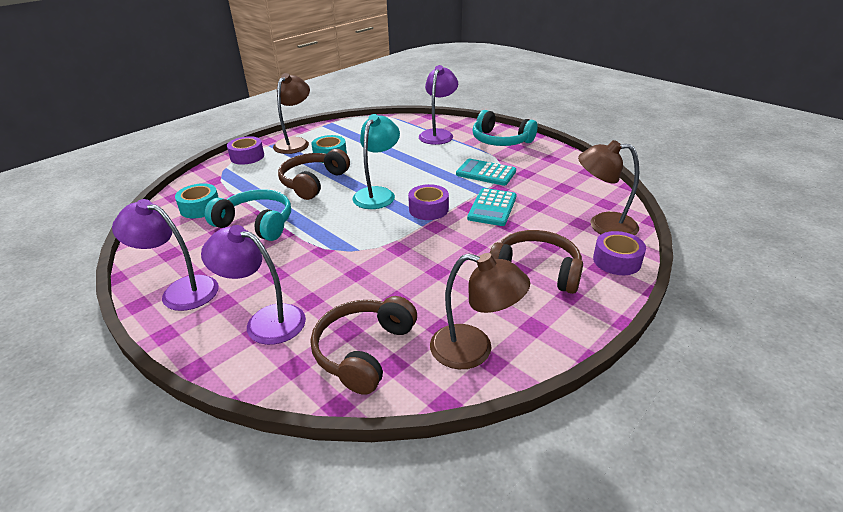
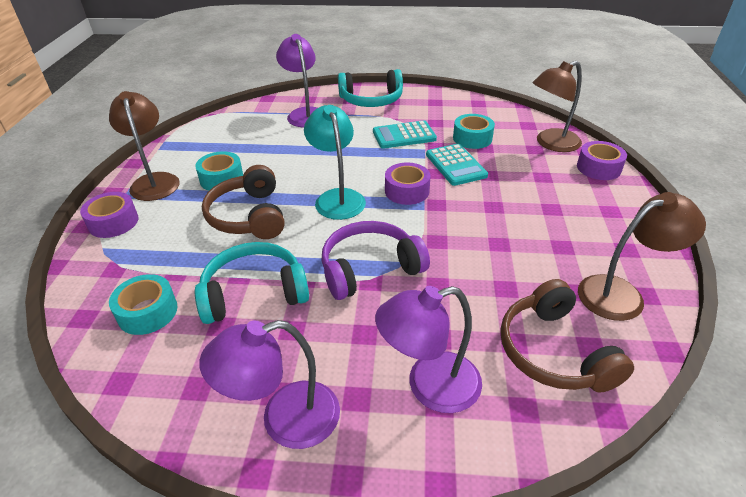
camera: 40 degrees left, 5 degrees up
brown headphones [490,230,583,294] -> none
none -> purple headphones [321,221,430,300]
none -> turquoise tape [453,114,495,149]

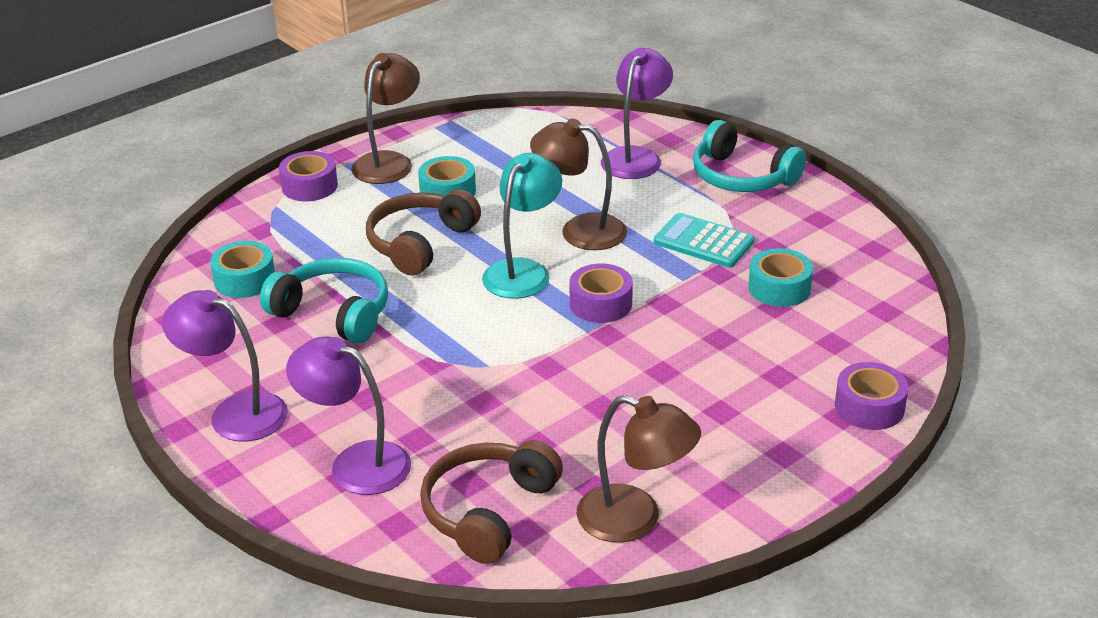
camera: 45 degrees right, 5 degrees down
purple headphones [321,221,430,300] -> none
turquoise calculator [426,144,488,186] -> none
brown lamp [533,61,582,152] -> brown lamp moved to [530,118,627,250]

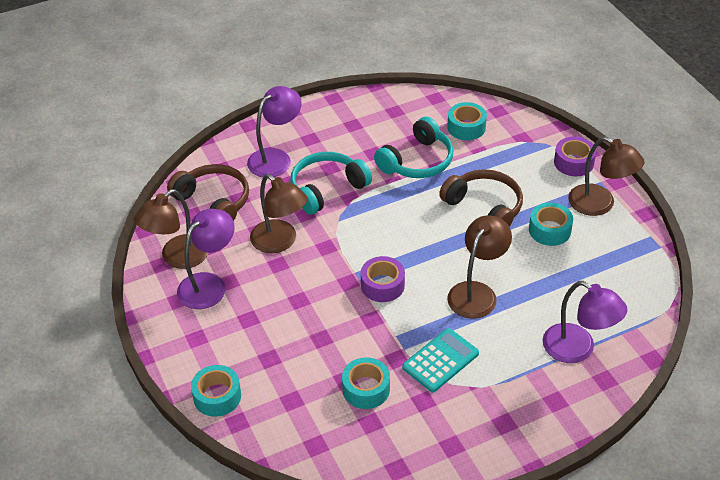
camera: 105 degrees right, 10 degrees up
purple lamp [162,290,288,441] -> purple lamp moved to [177,209,235,309]
turquoise lamp [482,153,562,299] -> none
turquoise headphones [693,120,806,192] -> turquoise headphones moved to [290,152,372,215]
purple tape [835,362,908,430] -> turquoise tape [191,365,241,417]
none -> brown lamp [250,174,308,253]

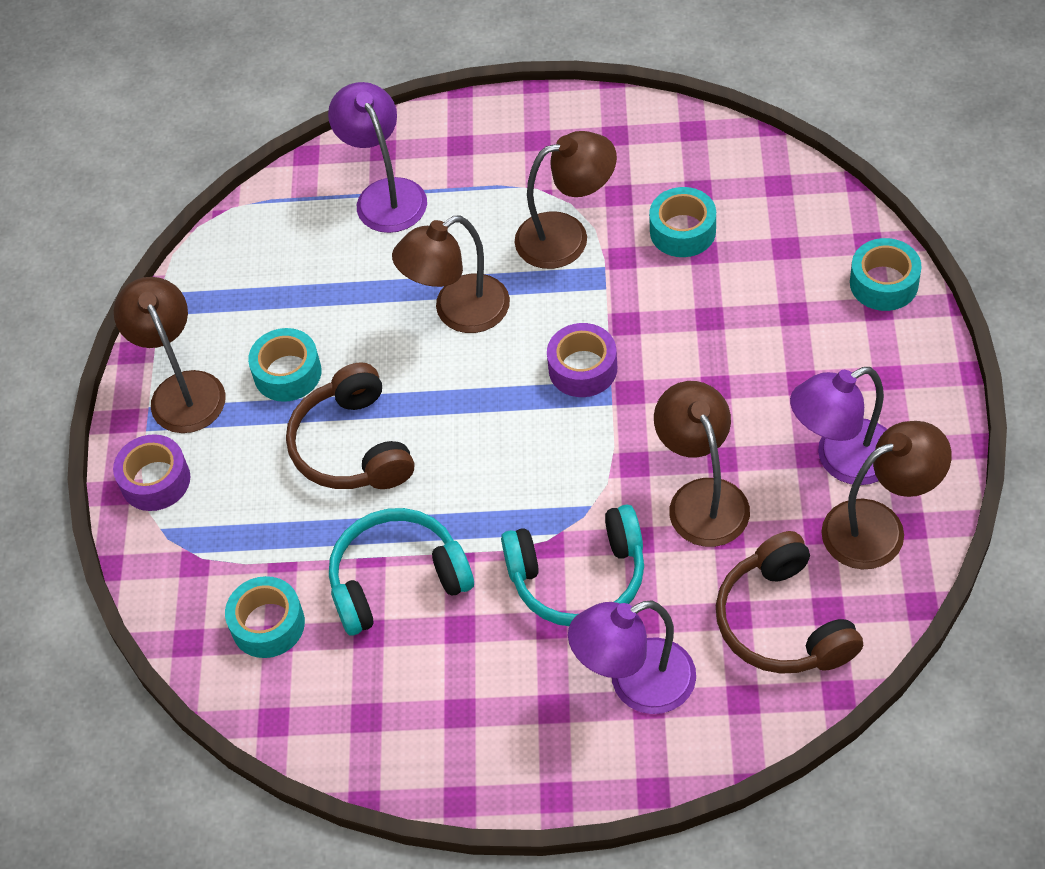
camera: 150 degrees left, 10 degrees up
turquoise calculator [402,328,479,392] -> brown lamp [514,131,617,269]

